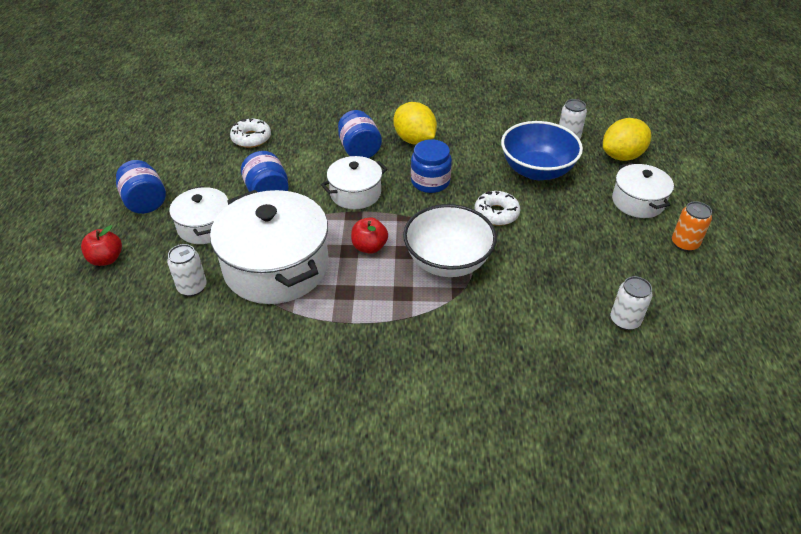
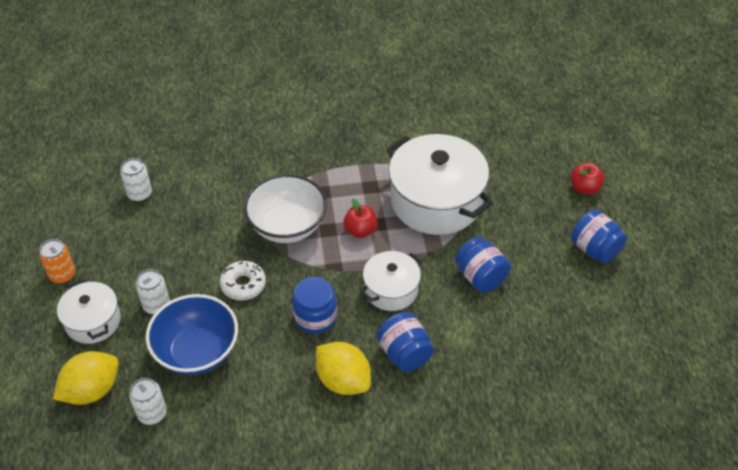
camera: 170 degrees right, 5 degrees up
white can [167,244,207,296] -> white can moved to [136,269,170,314]
white pot [169,186,228,244] -> none
white donut [230,119,271,148] -> none

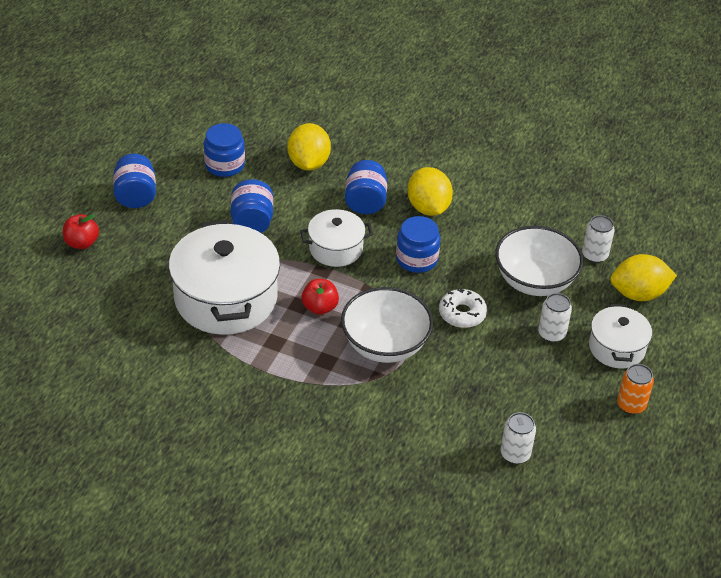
camera: 150 degrees left, 5 degrees down
blue bowl [146,294,238,375] -> white bowl [495,226,583,296]
none -> blue jar [204,123,245,177]
none -> yellow lemon [287,123,331,171]

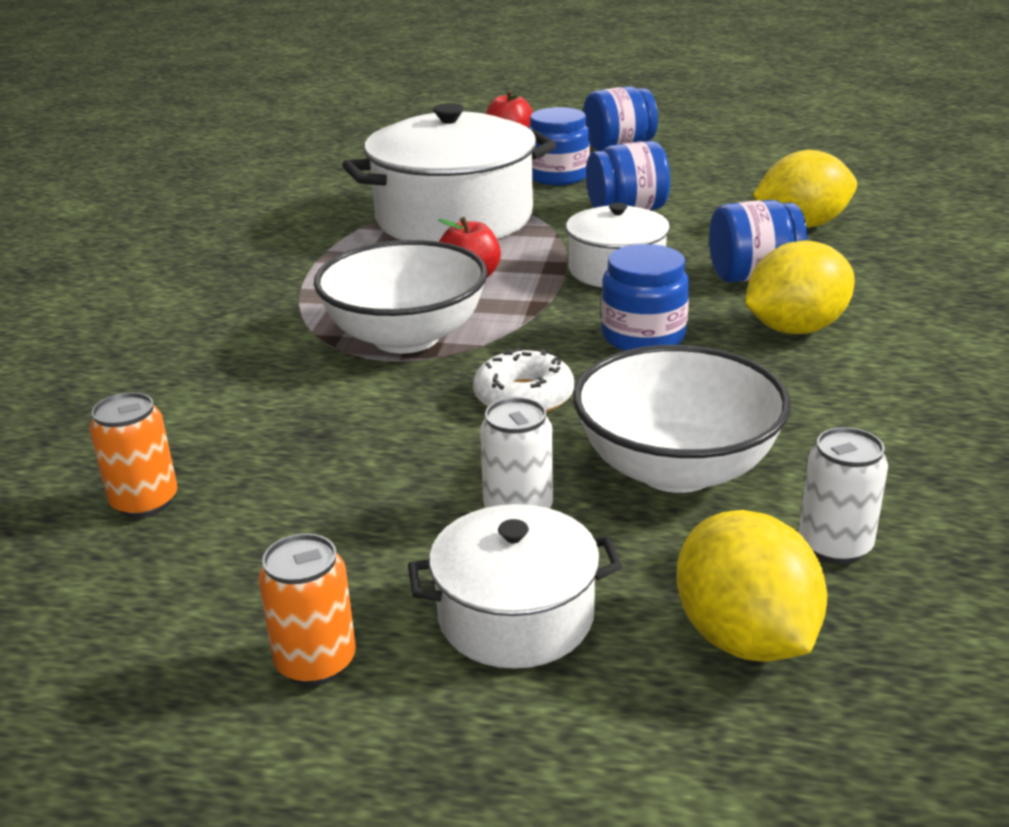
camera: 80 degrees right, 15 degrees down
blue jar [204,123,245,177] -> blue jar moved to [529,107,590,185]
white can [501,412,536,464] -> orange can [90,392,178,518]

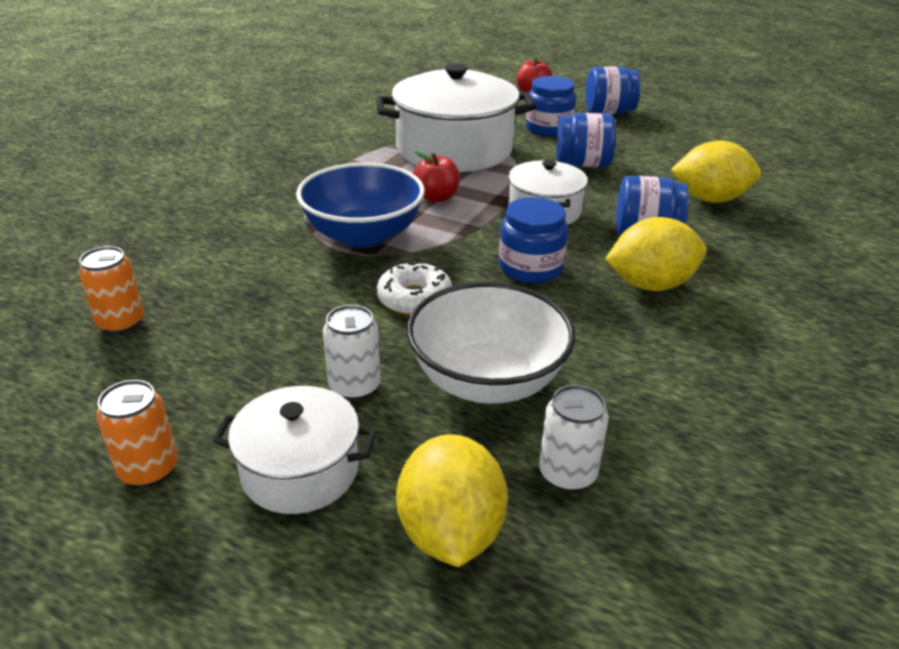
camera: 15 degrees right, 5 degrees up
white bowl [314,240,488,353] -> blue bowl [296,163,425,248]

